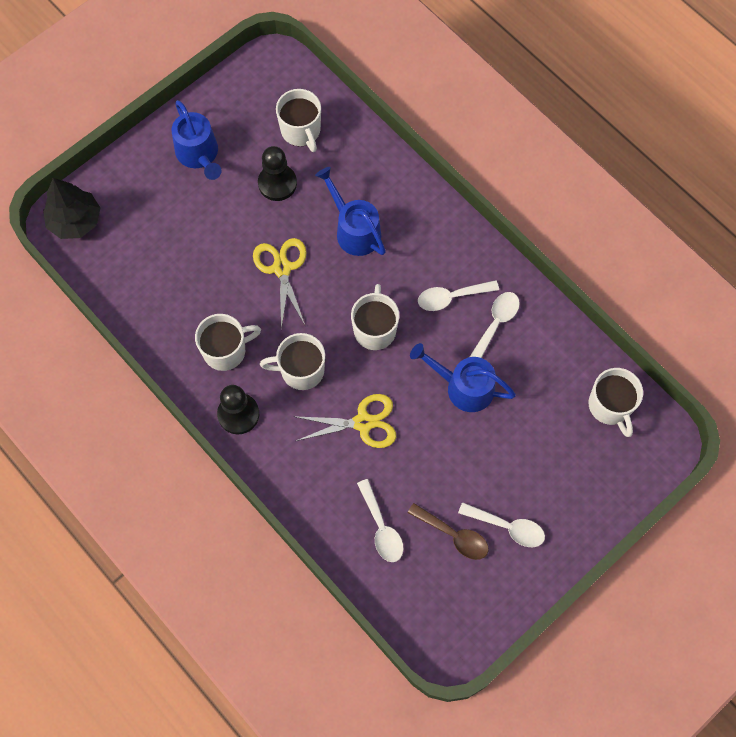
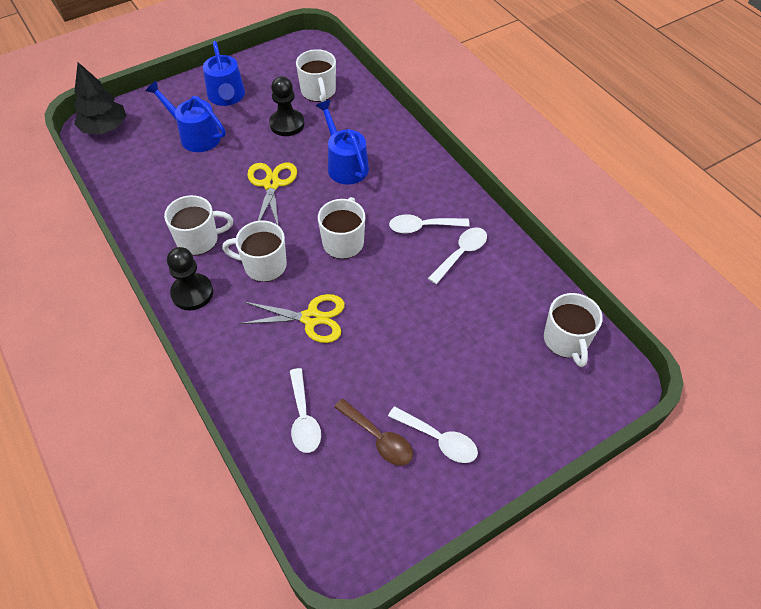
camera: 10 degrees right, 15 degrees down
blue watering can [410,343,516,412] -> blue watering can moved to [145,80,226,152]

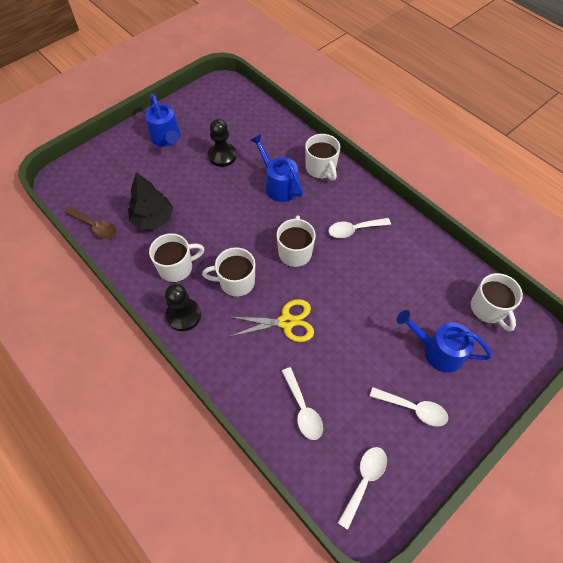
camera: 10 degrees left, 5 degrees up
black tree [74,62,126,134] -> black tree moved to [128,172,173,230]
blue watering can [145,80,226,152] -> blue watering can moved to [396,310,492,373]
yellow scissors [247,162,297,225] -> none
white mug [296,49,336,102] -> white mug moved to [305,134,340,181]
brown spoon [334,399,413,466] -> brown spoon moved to [65,207,116,239]
white spoon [428,227,487,284] -> white spoon moved to [338,447,387,530]

